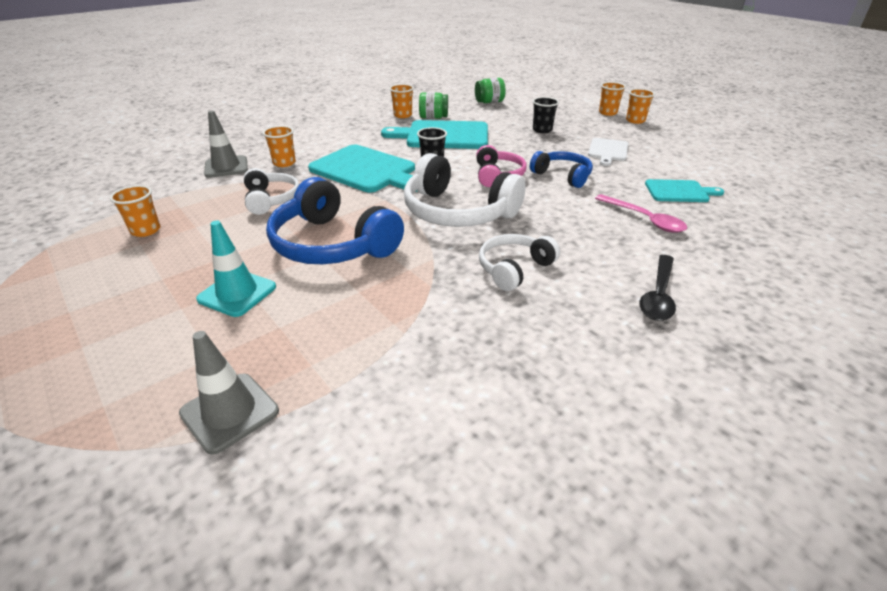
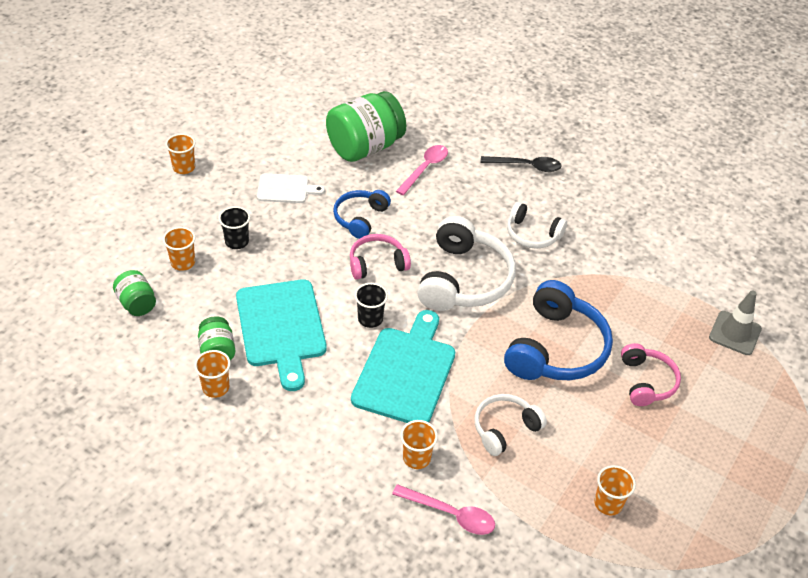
camera: 110 degrees left, 10 degrees up
turquoise traffic cone [196,221,276,317] -> pink headphones [621,343,681,406]
grey traffic cone [204,111,248,178] -> pink spoon [392,484,495,535]
orange cup [599,82,626,116] -> orange cup moved to [163,227,195,271]
turquoise cutting board [645,179,724,202] -> green jar [326,91,406,162]

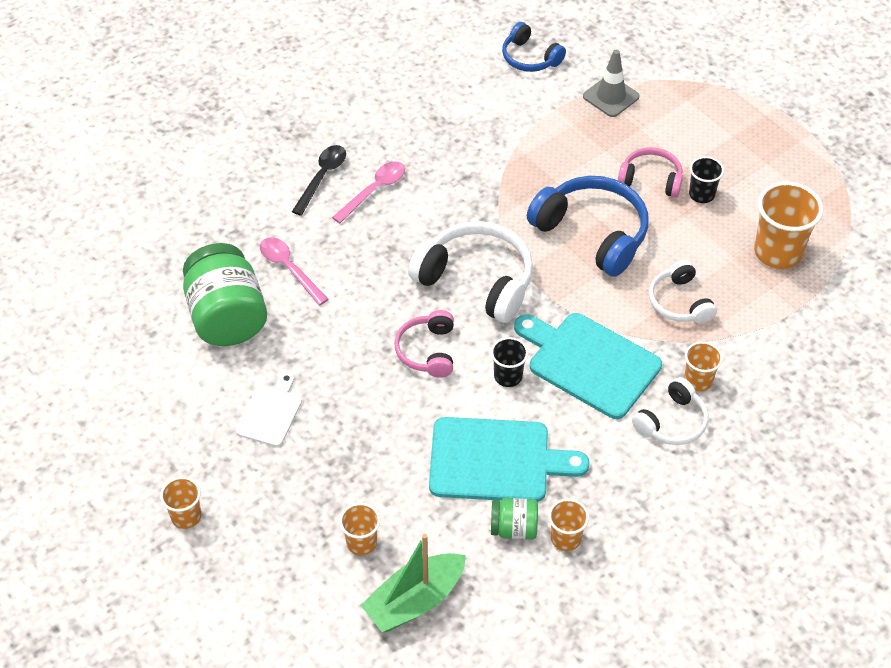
camera: 70 degrees left, 5 degrees up
green jar [113,270,156,316] -> green boat [361,534,466,632]
black cup [218,206,250,249] -> black cup moved to [689,156,724,203]
blue headphones [333,190,391,239] -> blue headphones moved to [502,22,566,72]
pink spoon [392,484,495,535] -> pink spoon moved to [332,162,405,223]
white headphones [507,202,567,249] -> white headphones moved to [632,377,708,445]
orange cup [594,465,636,515] -> orange cup [754,182,823,269], size x1.80

